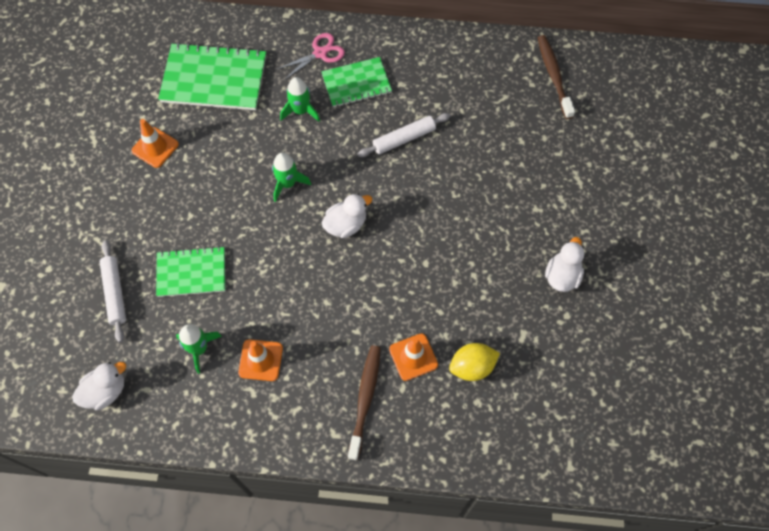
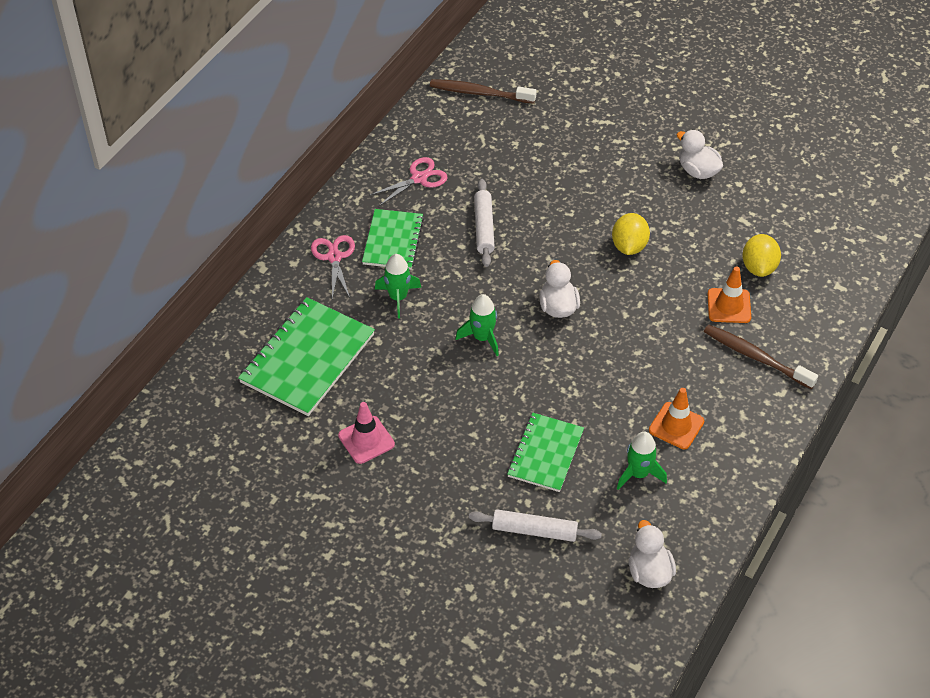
camera: 65 degrees left, 15 degrees down
orange traffic cone [131,119,179,168] -> pink traffic cone [338,402,395,464]
none -> pink scissors [369,157,448,206]
none -> yellow lemon [612,213,650,255]

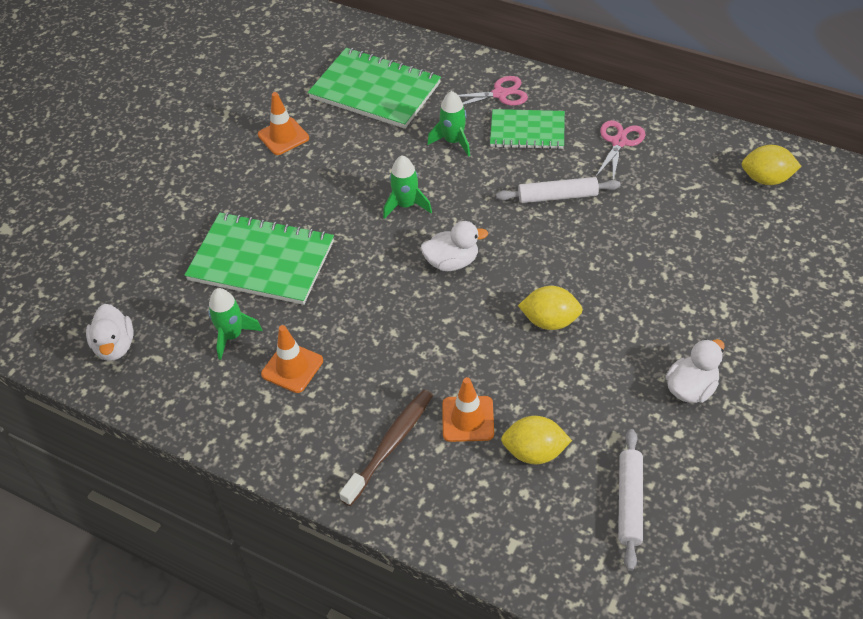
camera: 90 degrees right, 0 degrees up
pink traffic cone [338,402,395,464] -> orange traffic cone [258,92,309,155]
pink scissors [369,157,448,206] -> pink scissors turned 120 degrees counterclockwise [596,120,645,180]
brown toothbrush [430,79,537,104] -> yellow lemon [742,145,801,185]
white rolling pin [469,509,602,542] -> white rolling pin moved to [618,429,643,571]
green notebook [507,413,584,492] -> green notebook [185,212,334,305], size x1.58
white duck [629,520,676,588] -> white duck turned 90 degrees clockwise [86,304,133,361]

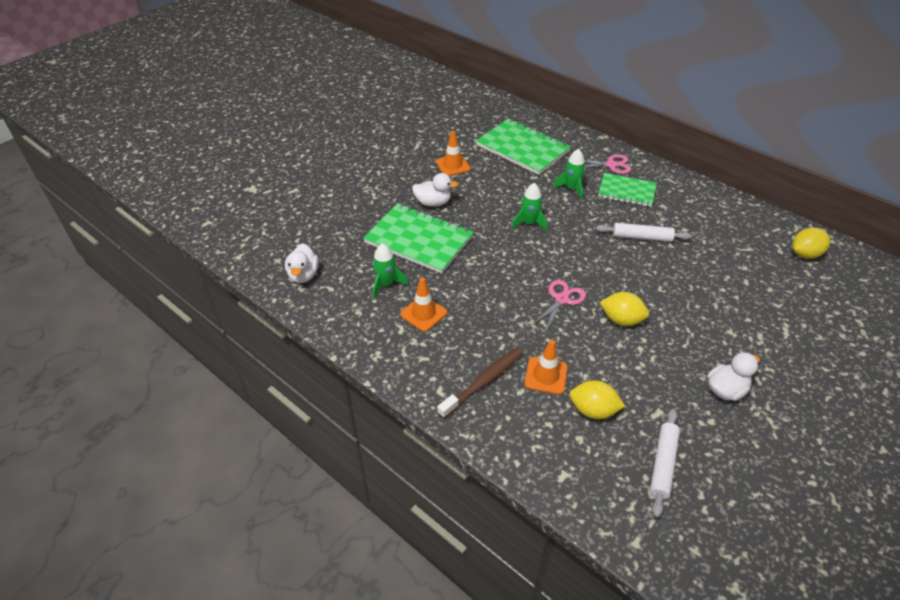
camera: 10 degrees right, 5 degrees down
white duck [420,221,488,271] -> white duck moved to [412,173,458,207]
pink scissors [596,120,645,180] -> pink scissors moved to [531,280,586,333]
yellow lemon [742,145,801,185] -> yellow lemon turned 45 degrees counterclockwise [792,227,830,259]

